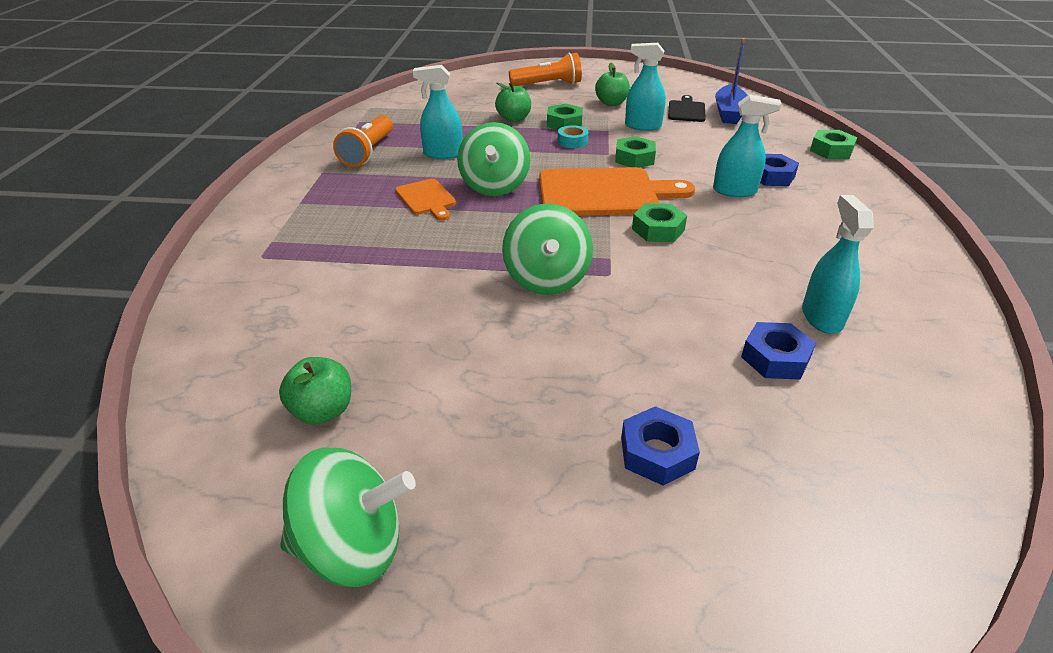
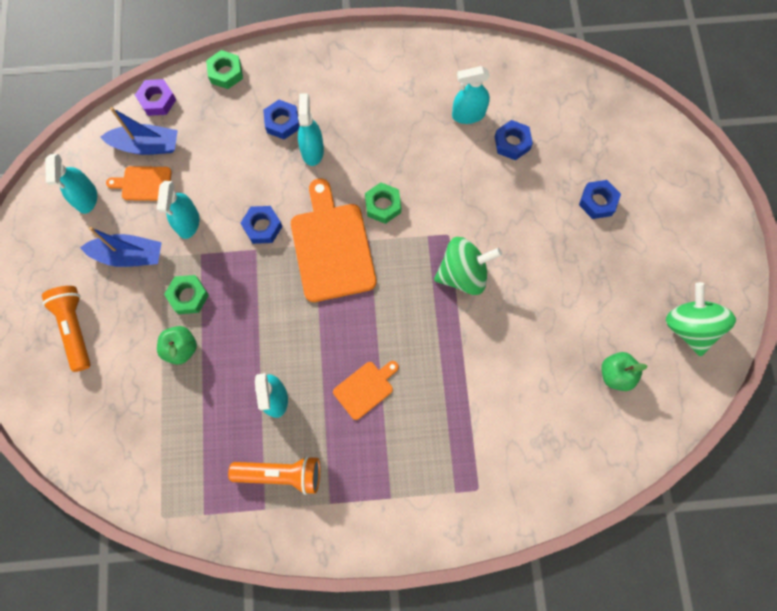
camera: 100 degrees left, 35 degrees up
green spinning top [457,122,530,196] -> none
turquoise tape [558,125,588,148] -> none
green apple [595,63,630,106] -> blue boat [80,227,162,267]
green nut [615,136,656,168] -> blue nut [241,206,283,244]
black cutting board [668,95,706,122] -> orange cutting board [106,166,172,201]
none -> turquoise spray bottle [45,154,97,214]
none -> purple nut [135,79,176,116]

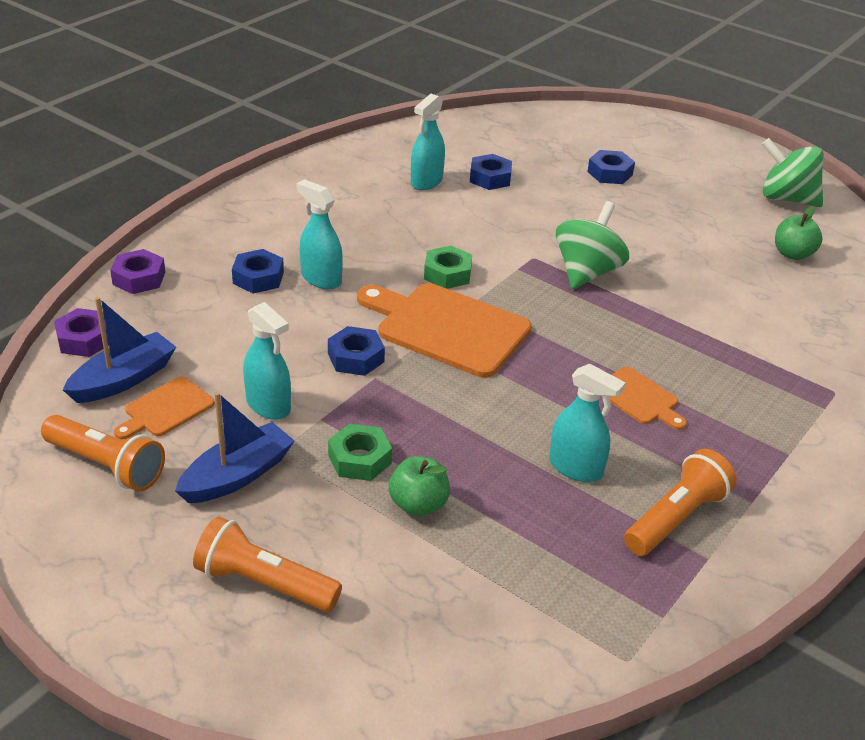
camera: 50 degrees left, 35 degrees down
turquoise spray bottle [45,154,97,214] -> orange flashlight [41,415,165,491]
green nut [206,50,243,89] -> purple nut [110,249,166,294]
orange cutting board [333,361,399,420] -> orange cutting board turned 135 degrees clockwise [609,367,687,430]

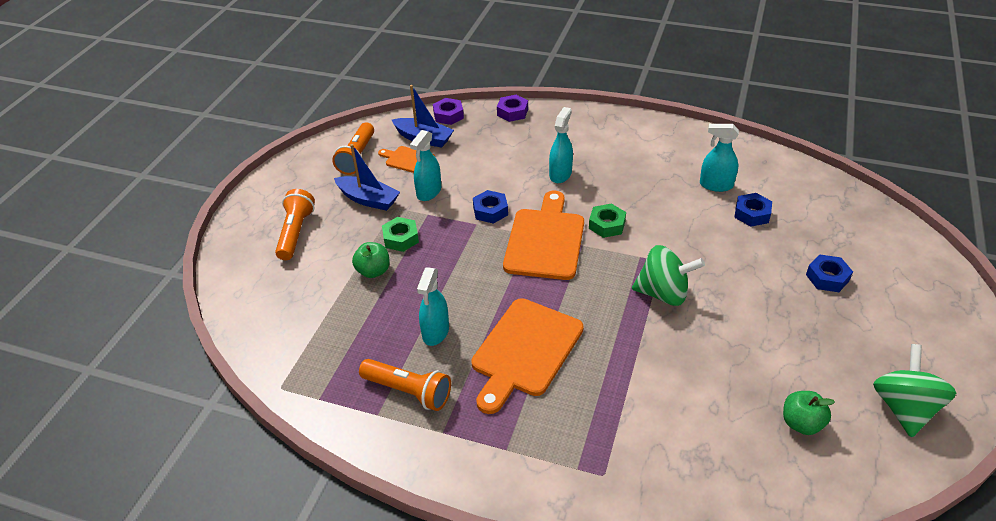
camera: 75 degrees right, 5 degrees up
blue nut [232,249,284,293] -> none
orange cutting board [609,367,687,430] -> orange cutting board [471,298,584,414], size x1.95

